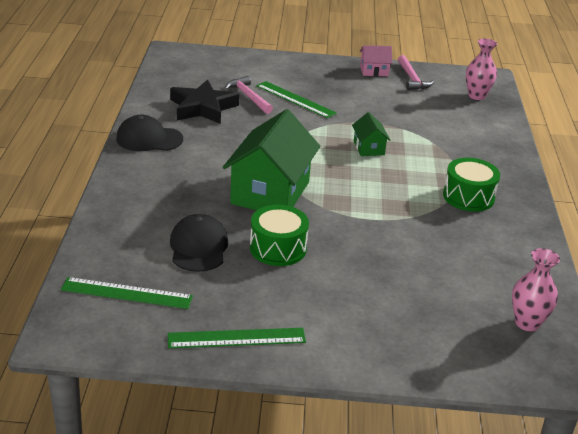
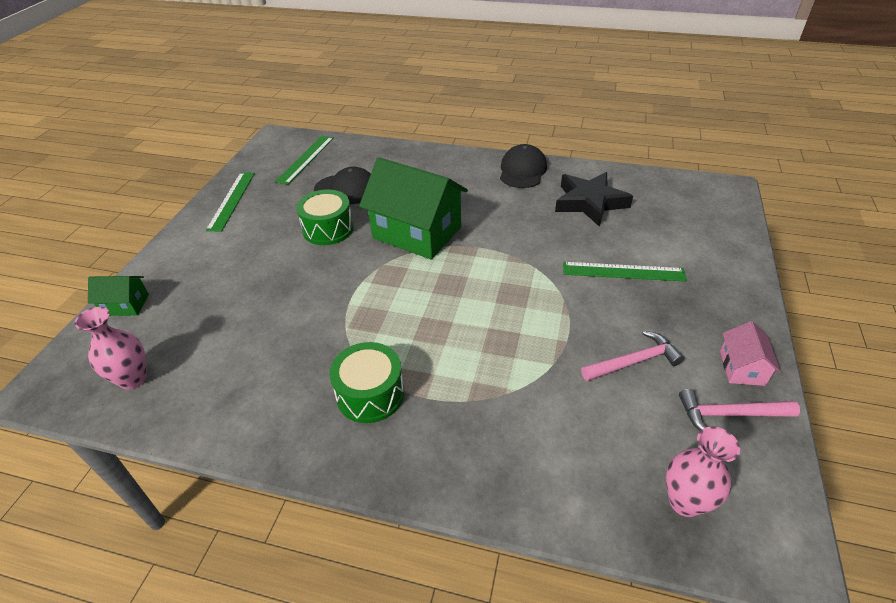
camera: 105 degrees right, 10 degrees up
pink hammer [224,76,273,114] -> pink hammer moved to [581,331,684,381]
green ruler [256,81,337,118] -> green ruler turned 45 degrees clockwise [563,262,687,282]
green house [352,112,390,156] -> green house moved to [88,276,149,316]

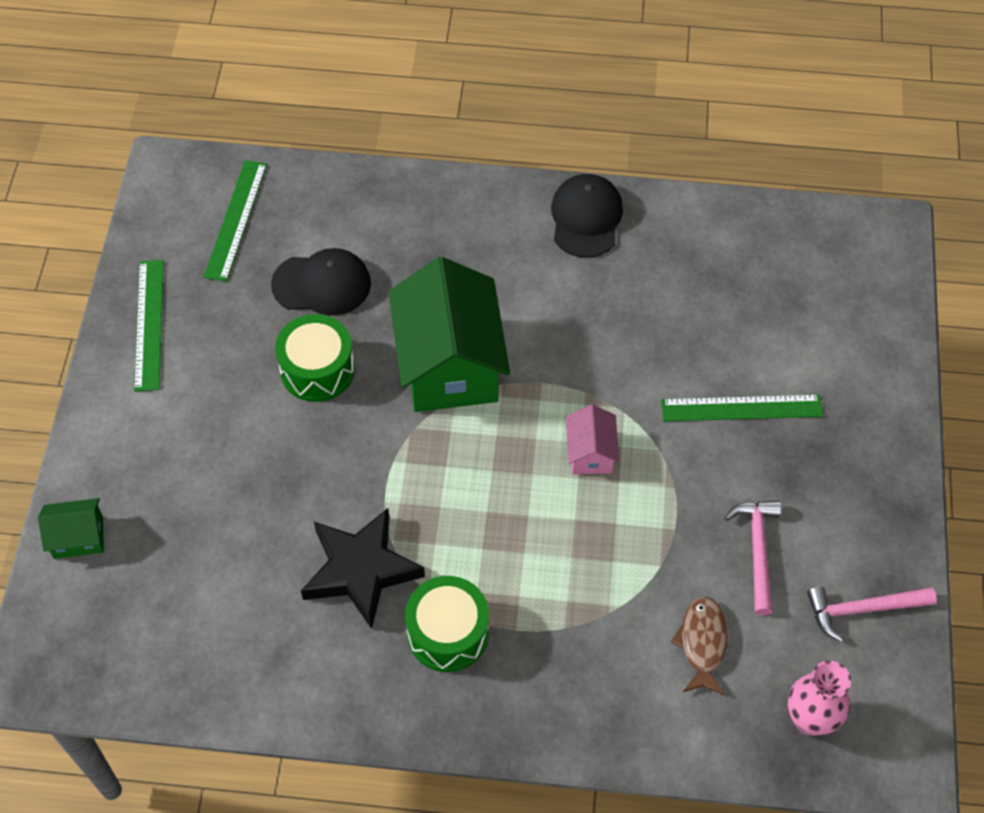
camera: 10 degrees left, 15 degrees up
pink vase [75,307,147,390] -> none
green house [359,157,468,260] -> green house turned 60 degrees clockwise [389,257,510,412]
black star [555,172,633,227] -> black star moved to [301,508,425,629]
pink hammer [581,331,684,381] -> pink hammer turned 60 degrees counterclockwise [725,500,782,615]
pink house [720,321,781,386] -> pink house moved to [566,404,620,475]
none -> brown fish [671,596,728,695]

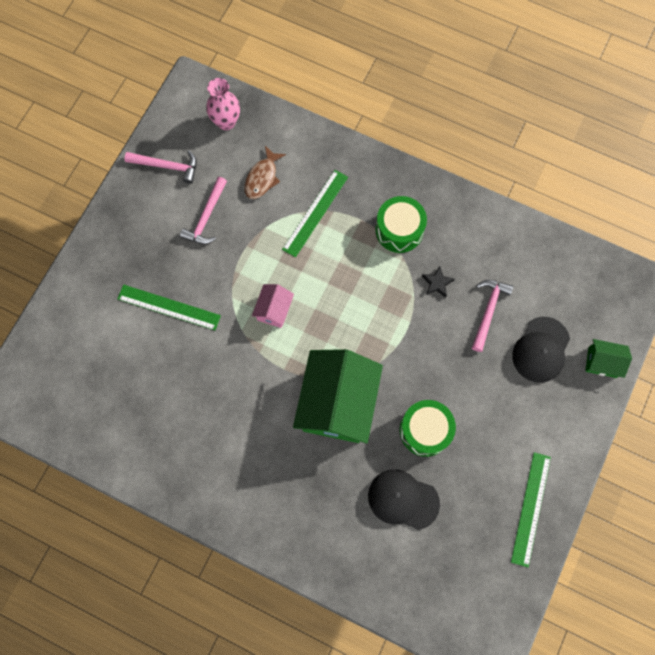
camera: 160 degrees left, 15 degrees up
green ruler [204,160,267,282] -> green ruler moved to [282,170,348,257]
black star [301,508,425,629] -> black star [422,266,455,298], size x0.43
black cap [551,174,623,258] -> black cap moved to [512,317,570,383]
none -> pink hammer [472,280,513,352]

